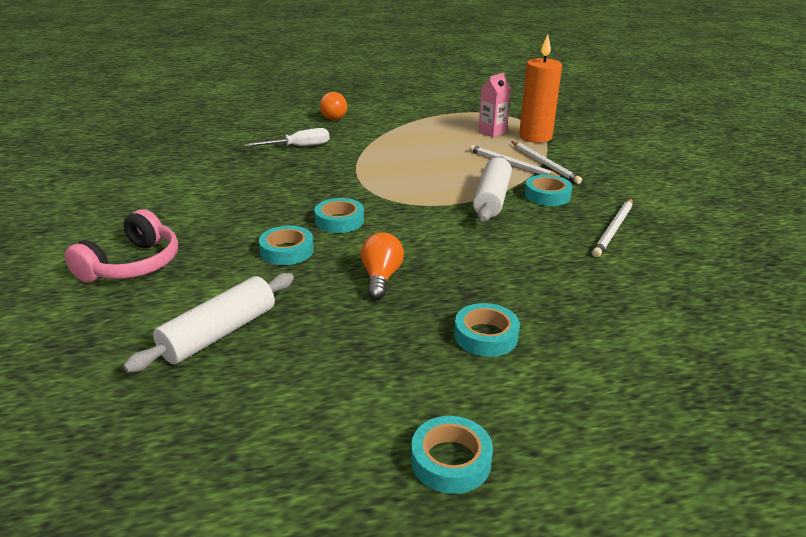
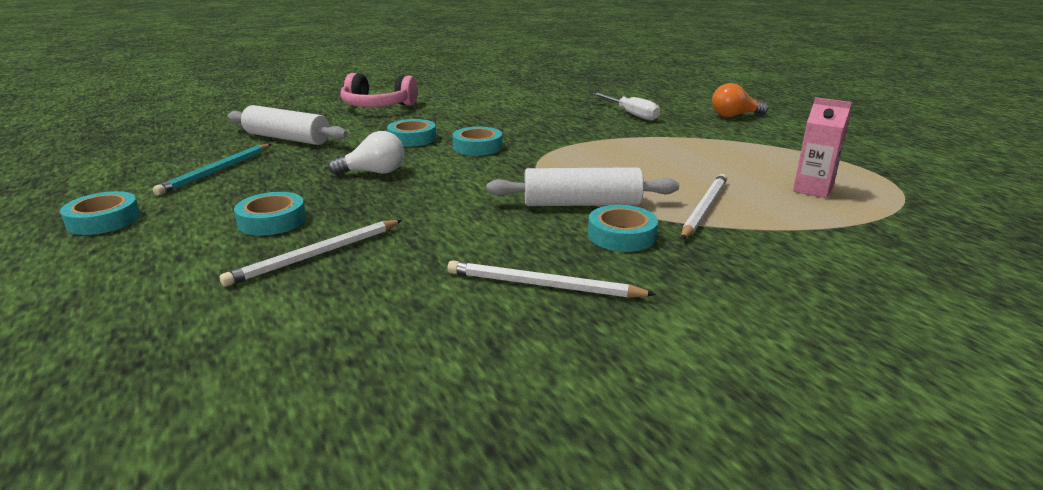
camera: 75 degrees right, 5 degrees down
orange light bulb [361,232,404,299] -> white light bulb [328,131,404,175]
white pencil [511,141,582,184] -> white pencil moved to [220,220,402,287]
orange candle [519,35,562,143] -> none
none -> turquoise pencil [153,144,271,195]

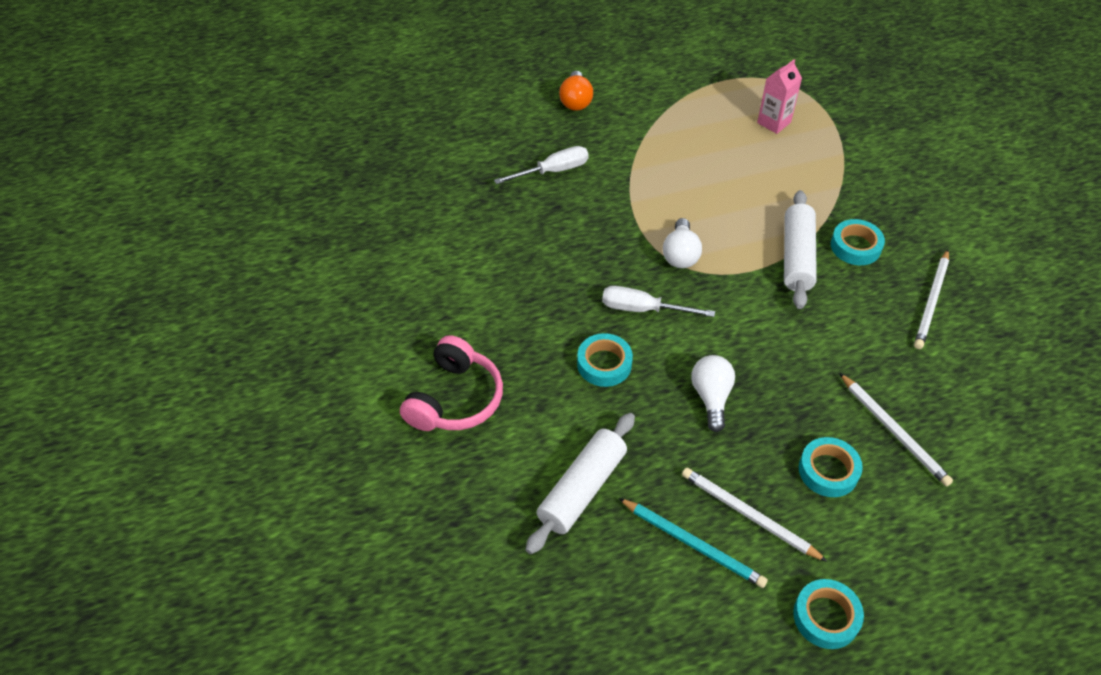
camera: 80 degrees left, 25 degrees up
turquoise tape [452,127,502,156] -> white screwdriver [602,286,715,317]
white pencil [681,174,727,239] -> white pencil moved to [682,467,828,562]
none -> white light bulb [663,218,702,268]

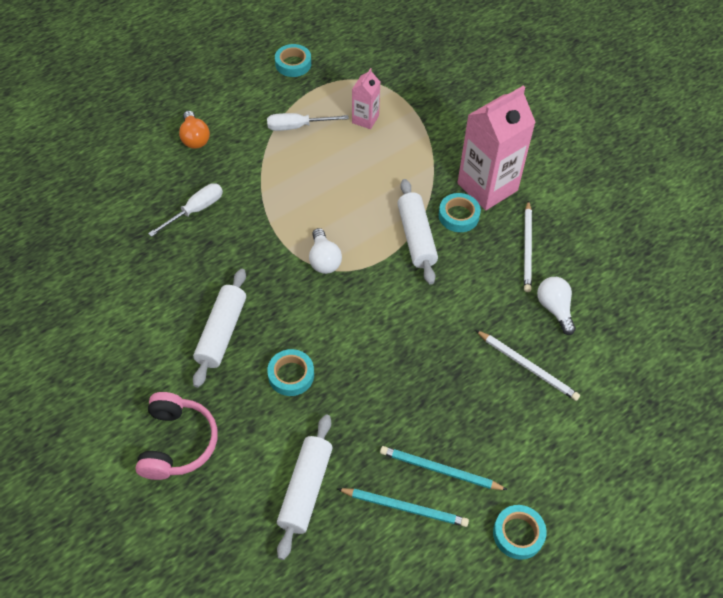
camera: 20 degrees left, 5 degrees up
white screwdriver [602,286,715,317] -> white screwdriver moved to [267,113,349,131]
white pencil [682,467,828,562] -> turquoise pencil [380,446,508,490]
white light bulb [691,355,735,432] -> white light bulb moved to [537,277,576,335]
turquoise tape [799,437,863,497] -> turquoise tape moved to [275,44,311,77]
none -> white rolling pin [193,269,246,388]
none -> pink carton [458,85,536,210]

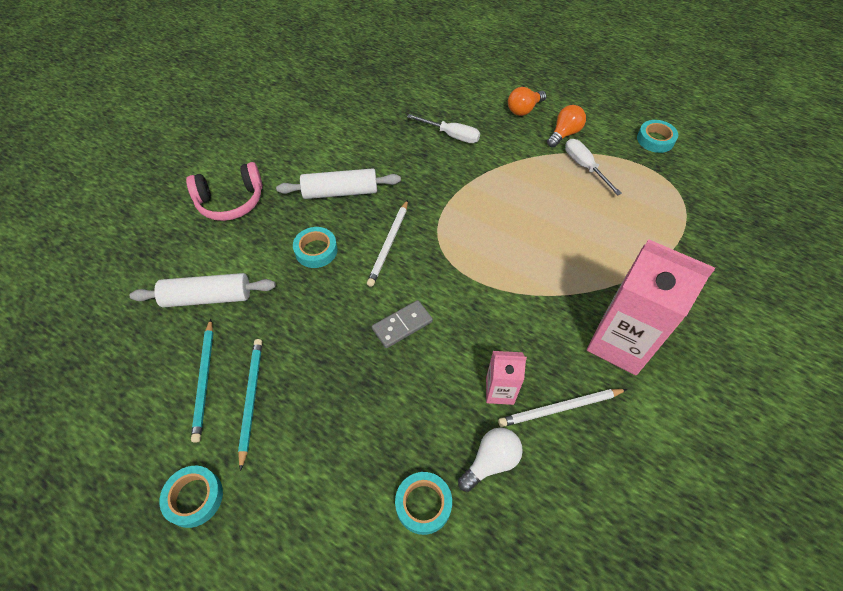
camera: 70 degrees right, 0 degrees up
white light bulb [309,228,342,274] -> none
pink carton [352,68,380,129] -> pink carton moved to [486,351,527,405]
white rolling pin [397,179,438,285] -> none
turquoise tape [439,193,481,232] -> turquoise tape moved to [395,472,452,535]
white pencil [476,330,580,401] -> white pencil moved to [367,200,408,287]
none -> grey domino [372,300,433,348]
none -> orange light bulb [547,105,586,148]

